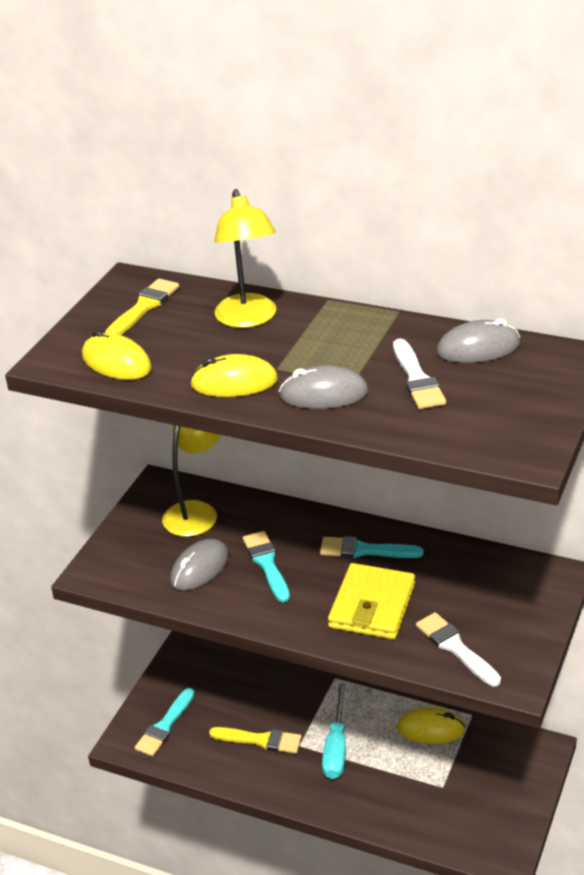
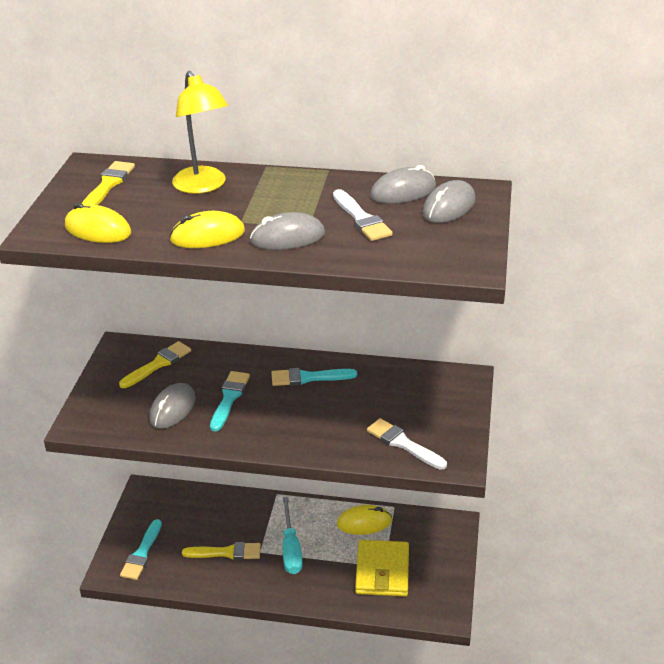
camera: 15 degrees left, 0 degrees up
yellow lamp [162,425,221,537] -> yellow brush [119,341,191,388]
turquoise brush [243,531,290,603] -> turquoise brush turned 45 degrees clockwise [210,371,250,432]
yellow wallet [328,563,415,639] -> yellow wallet moved to [355,540,409,596]
none -> grey mouse [422,180,476,223]

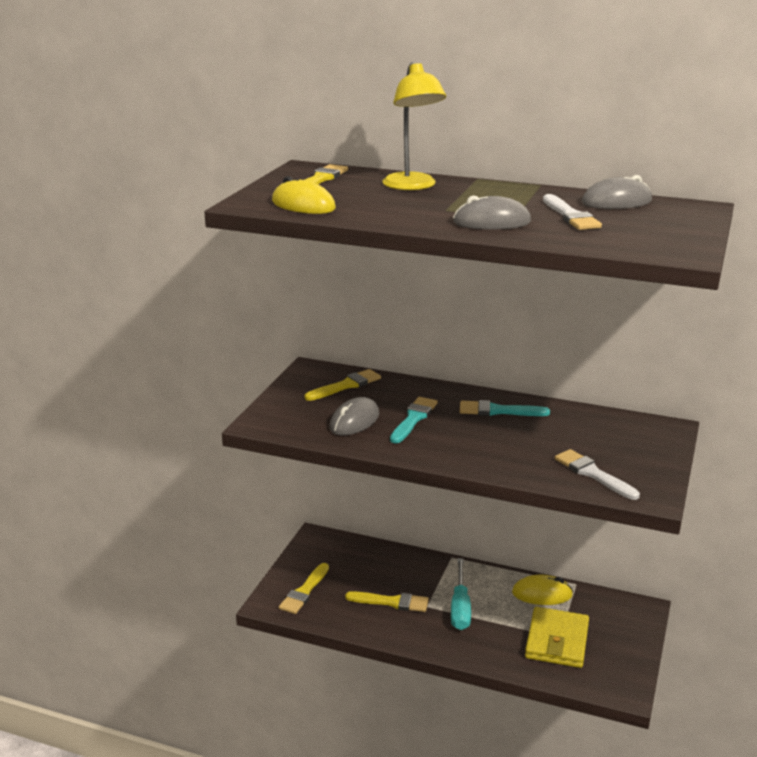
camera: 10 degrees right, 10 degrees down
turquoise brush [120,519,162,580] -> yellow brush [279,563,329,614]
yellow mouse [169,211,245,248] -> none
grey mouse [422,180,476,223] -> none

